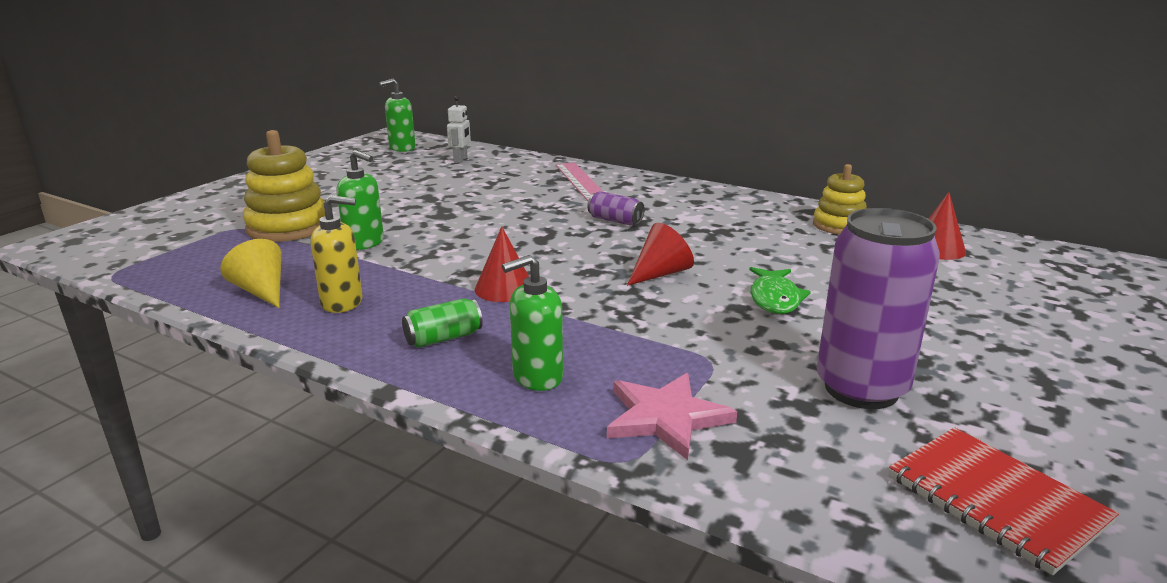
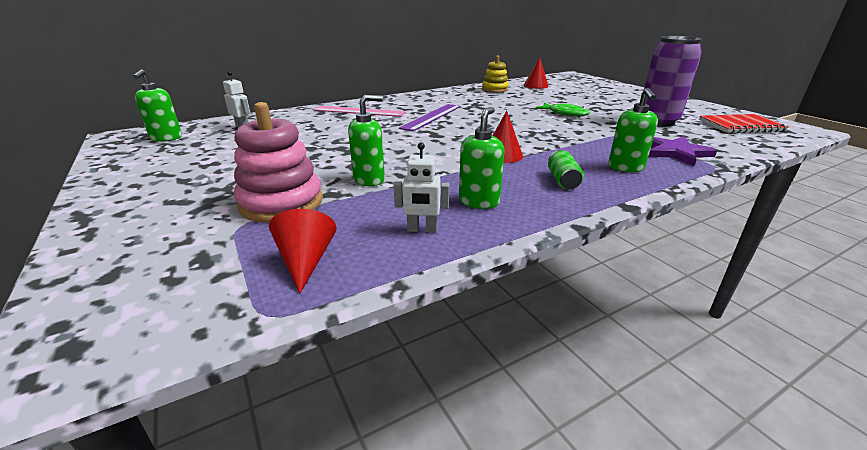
camera: 60 degrees left, 5 degrees up
yellow cone [220,239,281,308] -> white robot [393,142,449,233]
yellow stacking toy [243,130,325,242] -> pink stacking toy [234,102,323,223]
yellow soap dispenser [310,195,362,313] -> green soap dispenser [459,107,505,209]
purple can [587,191,645,225] -> purple ruler [399,104,461,131]
pink star [607,373,737,460] -> purple star [648,136,717,166]
red cone [627,223,694,286] -> red cone moved to [269,209,337,294]

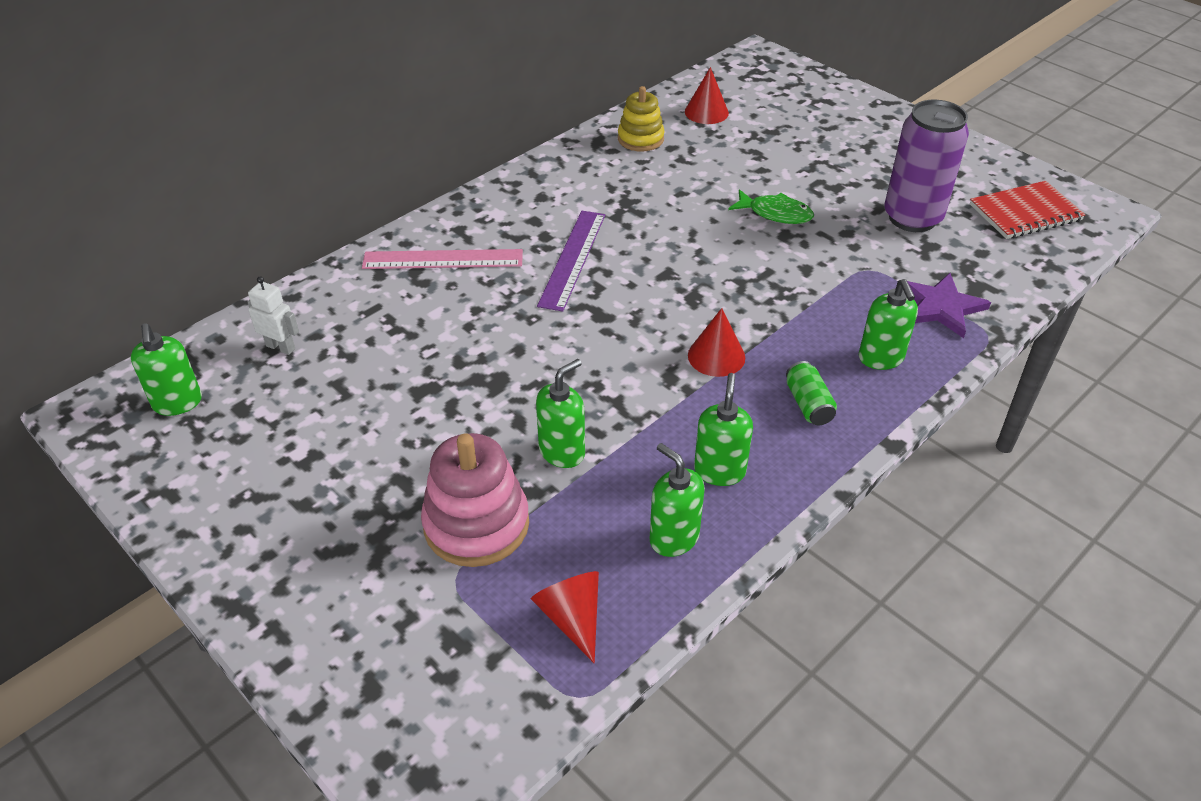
camera: 15 degrees left, 15 degrees up
white robot [393,142,449,233] -> green soap dispenser [650,443,705,557]

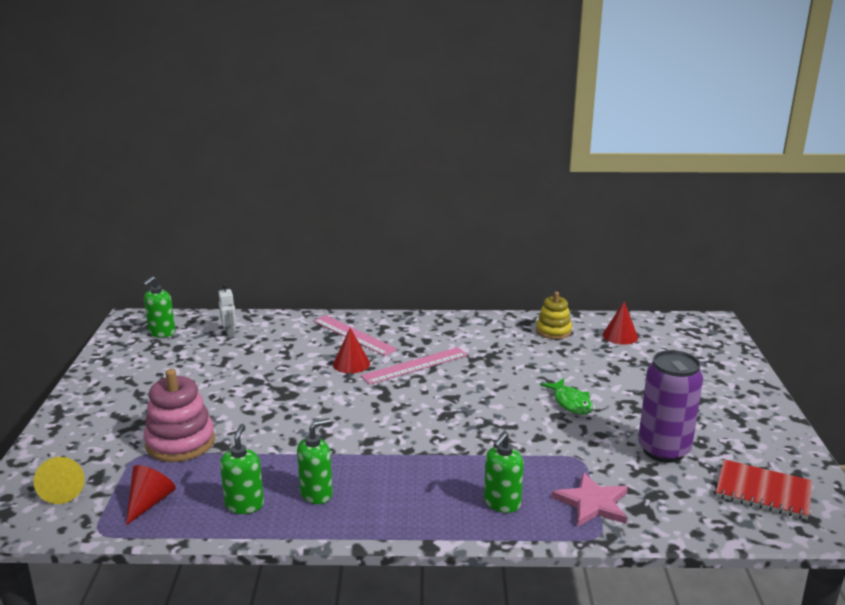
camera: 45 degrees right, 20 degrees down
green soap dispenser [536,359,585,468] -> none
purple ruler [537,211,605,312] -> pink ruler [361,347,468,385]
red cone [688,308,745,377] -> red cone moved to [333,328,370,373]
green can [786,361,837,425] -> none
purple star [907,273,991,338] -> pink star [552,472,628,527]
none -> yellow cone [34,457,85,504]

